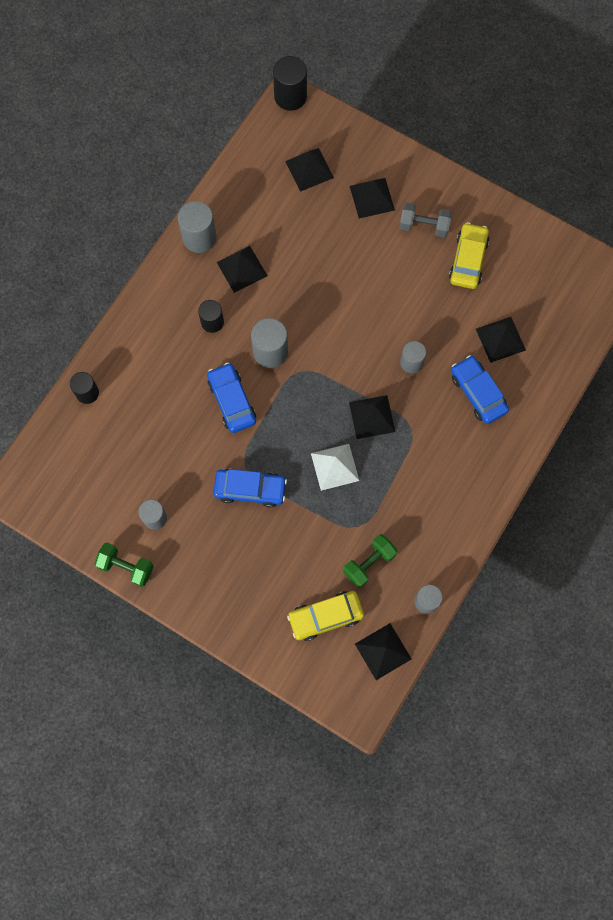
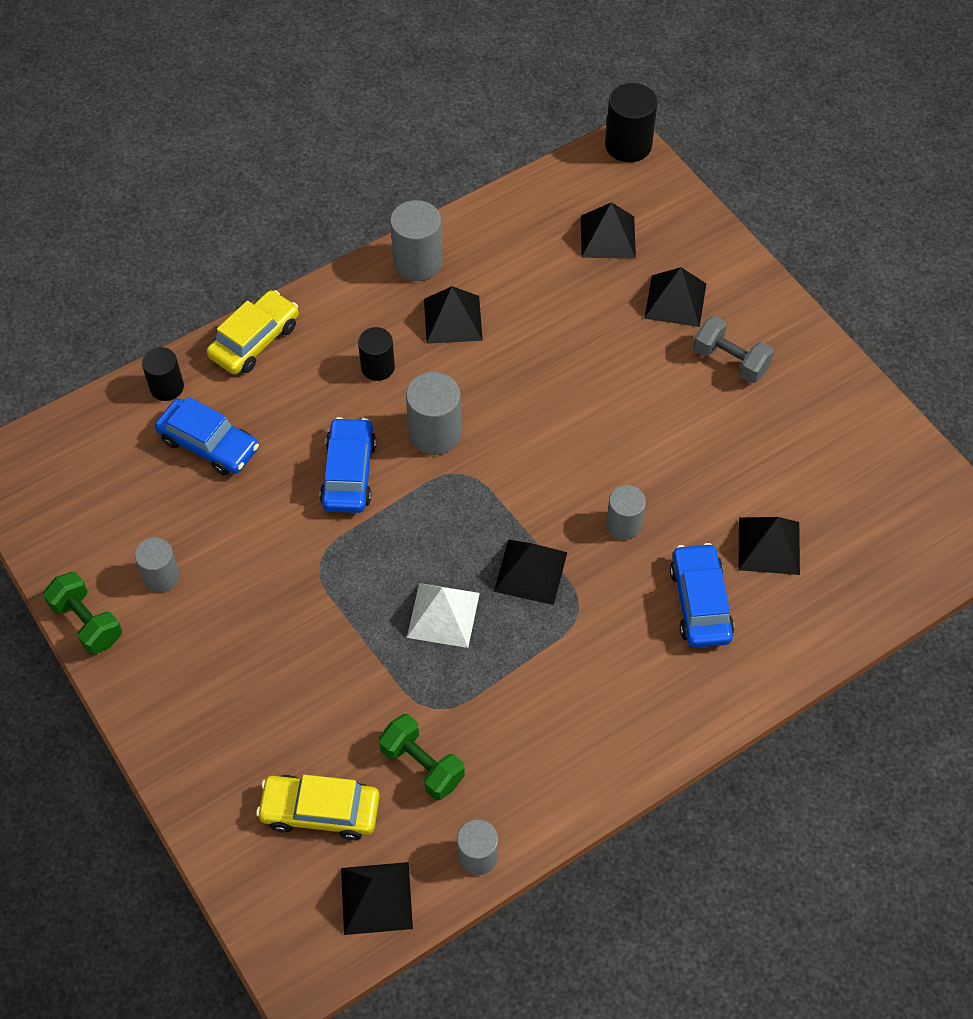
camera: 25 degrees right, 15 degrees down
blue car [213,469,287,508] -> blue car moved to [155,397,259,476]
green dumbbell [343,534,397,588] -> green dumbbell turned 60 degrees clockwise [379,714,465,800]
yellow car [449,222,490,289] -> yellow car moved to [206,290,299,374]

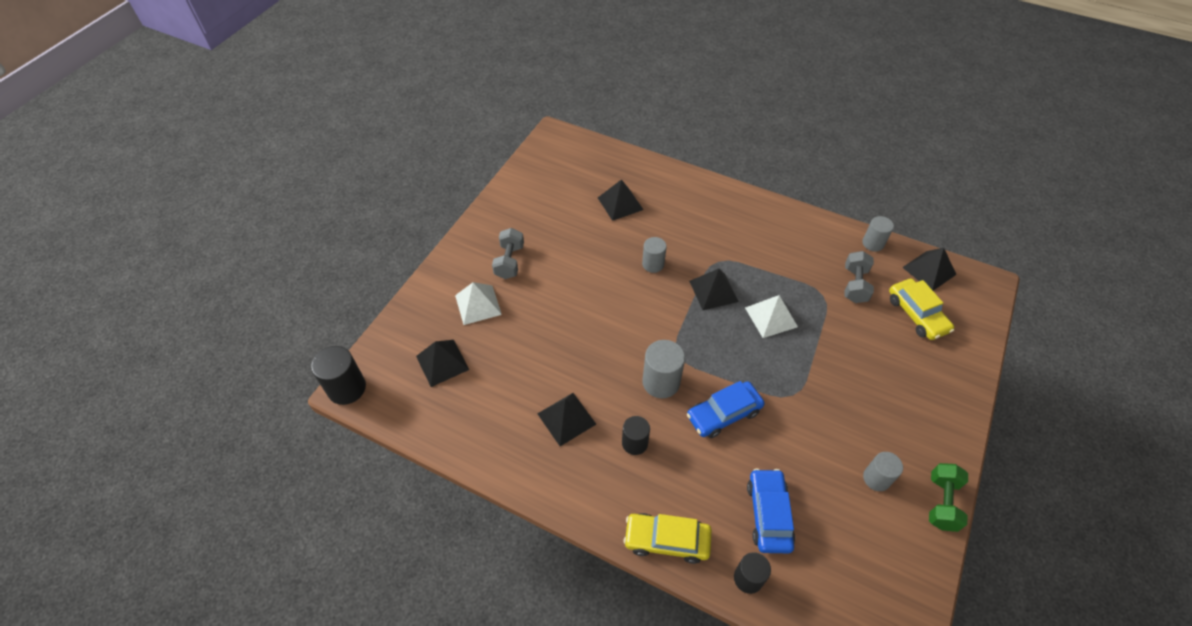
camera: 120 degrees left, 5 degrees down
green dumbbell [379,714,465,800] -> grey dumbbell [844,251,874,303]
grey cylinder [390,200,443,281] -> none
black pyramid [644,267,706,327] -> white pyramid [455,282,502,325]
blue car [670,543,734,648] -> none

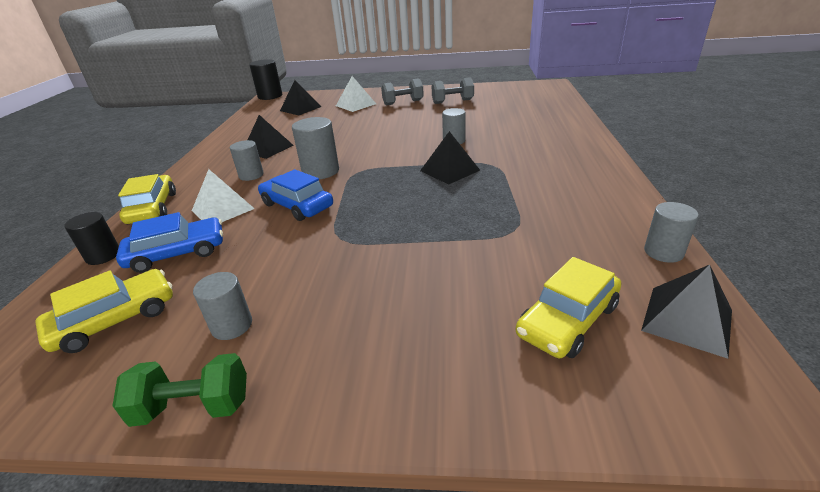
camera: 70 degrees right, 20 degrees down
black pyramid [598,179,644,221] -> none
black cylinder [622,416,650,455] -> grey cylinder [230,140,264,181]
white pyramid [745,295,798,338] -> white pyramid moved to [192,169,255,222]
grey dumbbell [844,251,874,303] -> grey dumbbell moved to [432,77,474,104]
none -> yellow car [35,269,173,353]

